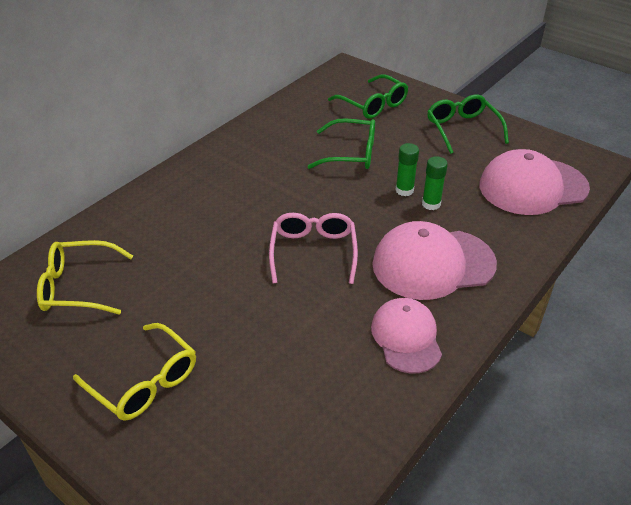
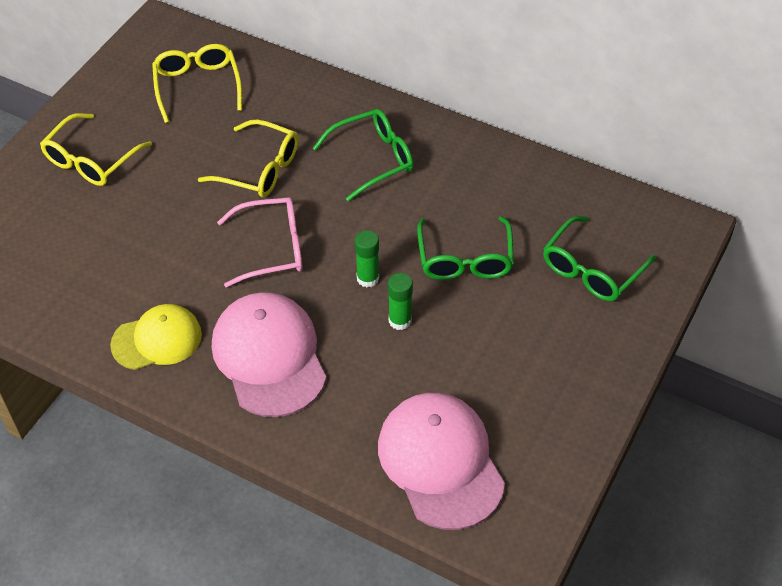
camera: 80 degrees right, 10 degrees up
pink cap [371,298,442,374] -> yellow cap [110,304,202,370]
green glue stick [422,156,448,210] -> green glue stick moved to [355,230,379,287]
green glasses [427,94,509,154] -> green glasses moved to [313,109,414,201]
none -> yellow glasses [198,119,298,198]

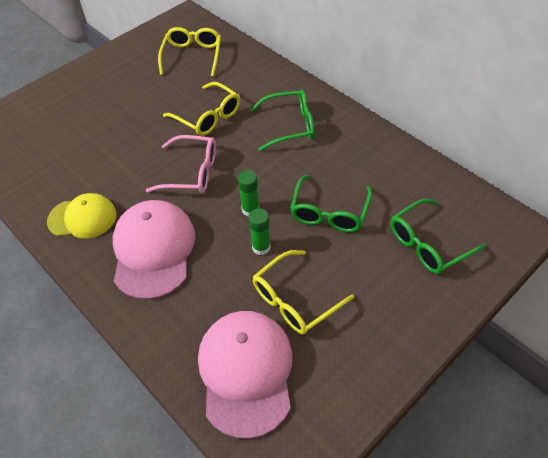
camera: 20 degrees right, 0 degrees up
yellow glasses [40,113,152,186] -> yellow glasses moved to [253,250,354,335]

